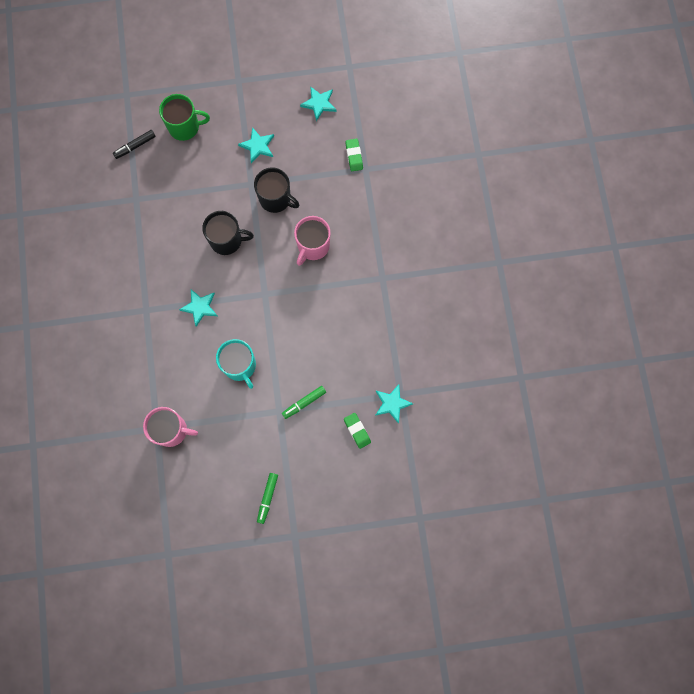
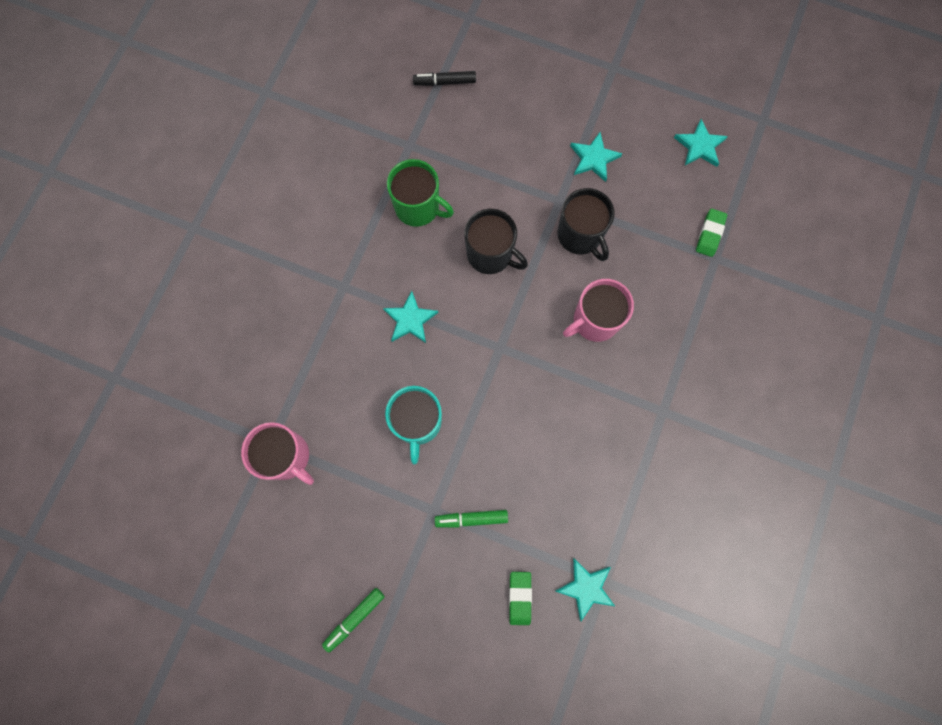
camera: 30 degrees right, 0 degrees up
green mug [159,94,210,141] -> green mug moved to [387,159,454,227]

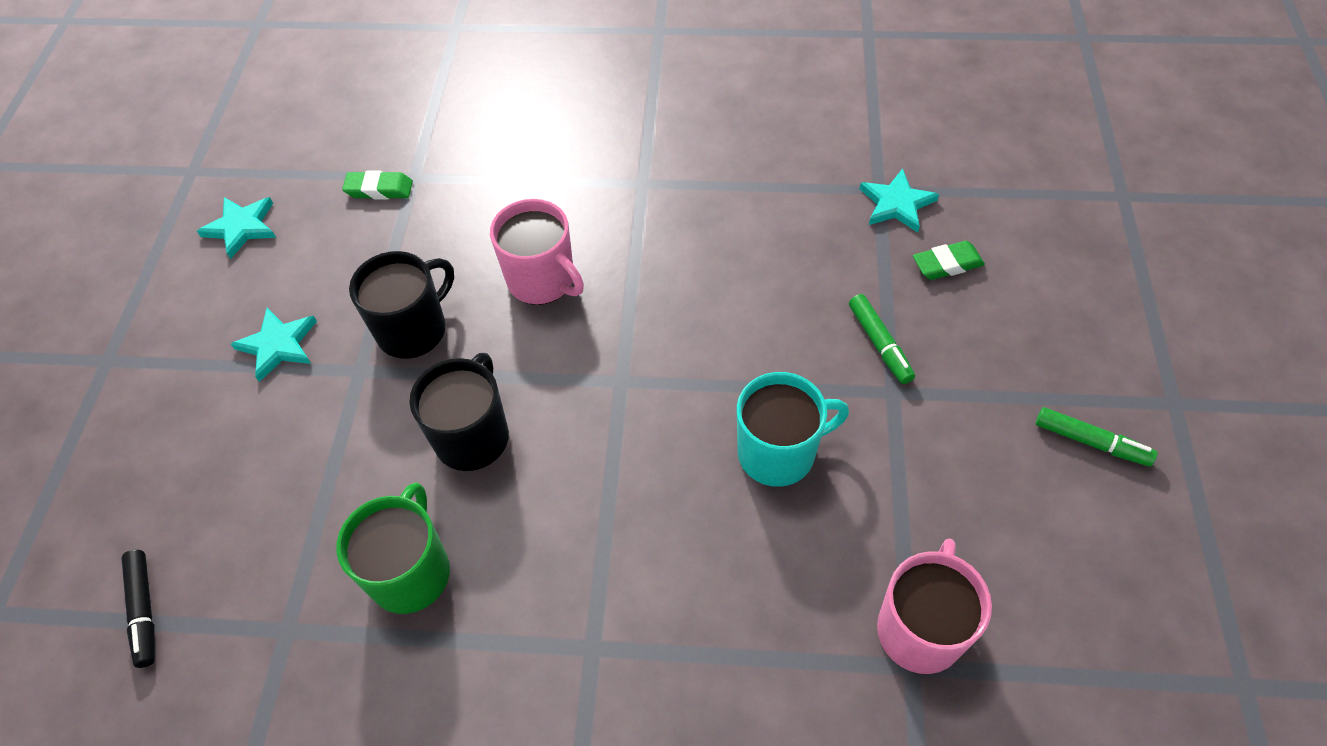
camera: 105 degrees left, 20 degrees down
turquoise star [383,291,439,343] -> none

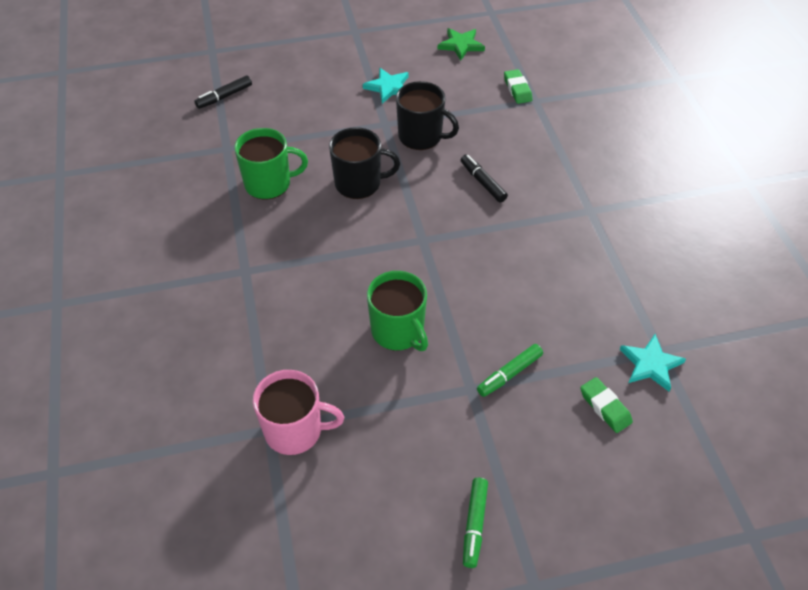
camera: 70 degrees right, 5 degrees down
turquoise star [197,197,276,259] -> green star [438,28,485,61]
pink mug [490,199,584,305] -> black marker [461,154,508,203]
turquoise mug [737,372,849,487] -> green mug [367,271,428,351]

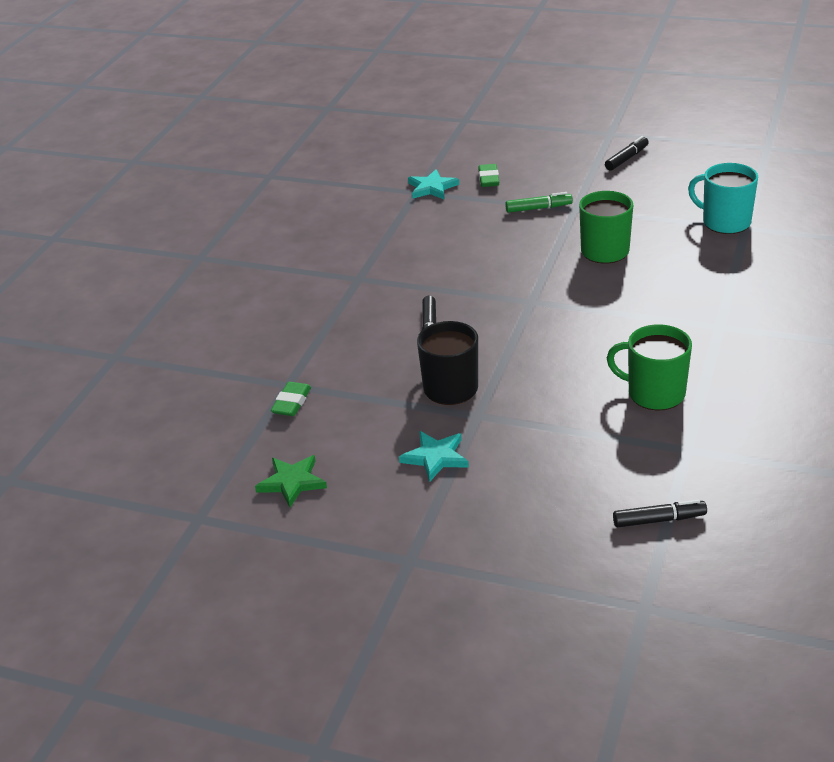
camera: 145 degrees left, 15 degrees down
pink mug [253,370,344,455] -> turquoise mug [688,163,758,234]
black mug [329,127,400,199] -> none
green marker [463,478,488,568] -> black marker [605,136,649,171]

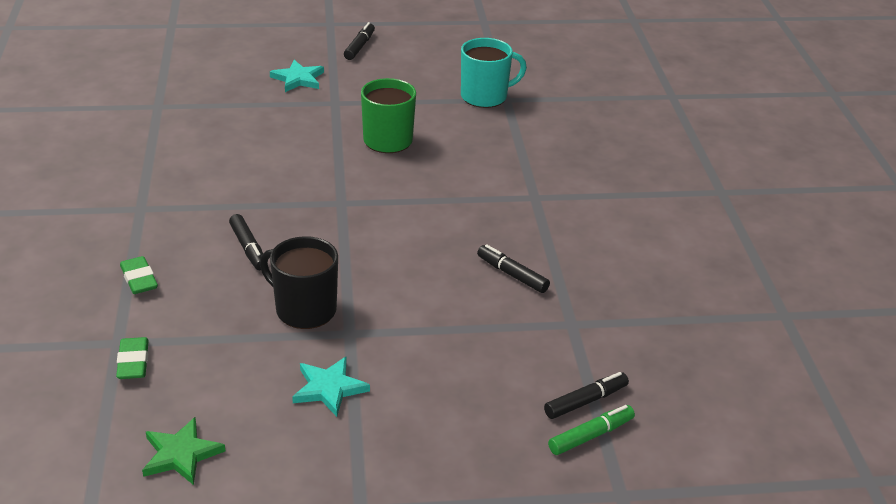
camera: 30 degrees left, 0 degrees up
turquoise star [408,169,459,200] -> turquoise star moved to [270,60,324,92]
green eraser [478,164,499,187] -> green eraser moved to [120,256,158,294]
green marker [505,192,573,213] -> green marker moved to [548,405,635,455]
green mug [607,324,692,410] -> black marker [477,244,550,293]
turquoise mug [688,163,758,234] -> turquoise mug turned 150 degrees clockwise [461,38,527,108]

